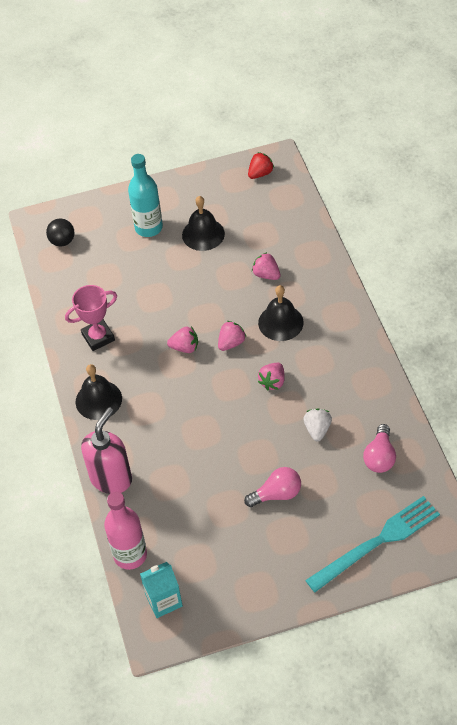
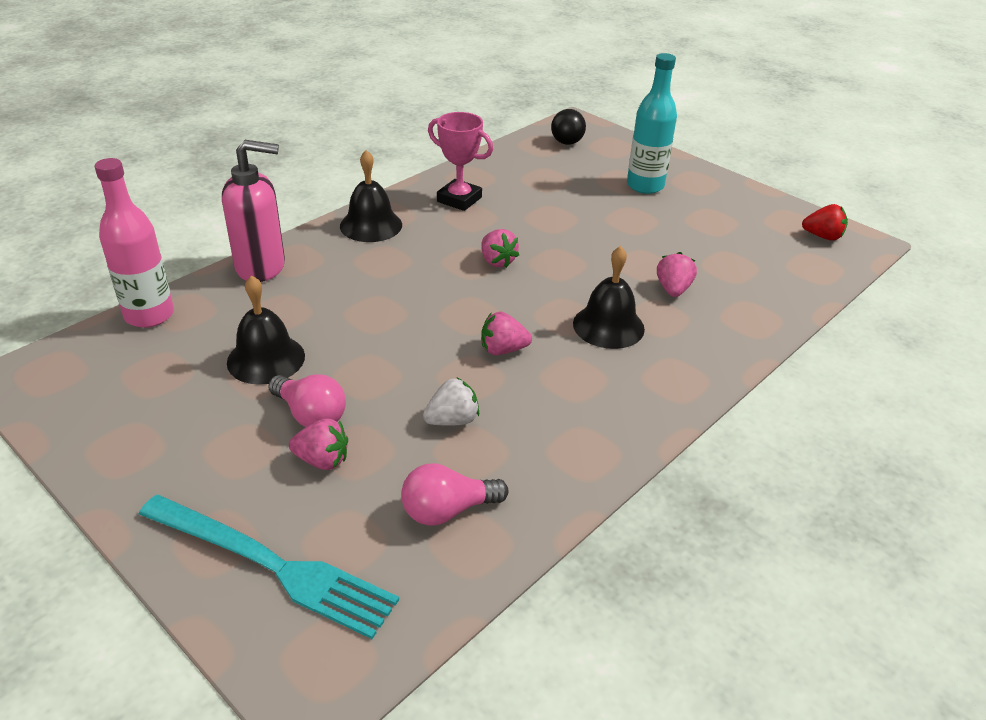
camera: 55 degrees right, 15 degrees down
turquoise carton [140,562,183,618] -> none
black bell [182,196,225,251] -> black bell moved to [227,275,305,385]
pink strawberry [218,321,246,351] -> pink strawberry moved to [289,418,348,470]

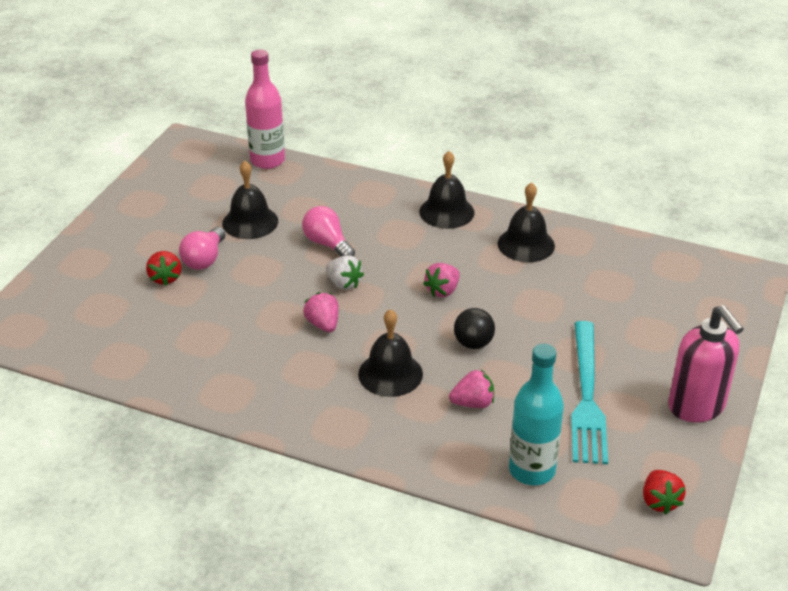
camera: 70 degrees right, 0 degrees up
turquoise fork [139,495,399,639] -> turquoise fork moved to [571,321,608,464]
pink soap dispenser [222,140,285,282] -> pink soap dispenser moved to [668,305,744,422]
pink strawberry [289,418,348,470] -> red strawberry [146,251,181,286]
pink light bulb [401,463,508,525] -> pink light bulb moved to [302,206,355,257]
white strawberry [423,377,479,426] -> white strawberry moved to [326,255,364,290]
pink trophy [428,112,493,211] -> black bell [498,182,555,262]
black ball [551,109,586,145] -> black ball moved to [454,308,495,349]
turquoise bottle [627,53,677,194] -> turquoise bottle moved to [509,344,564,485]

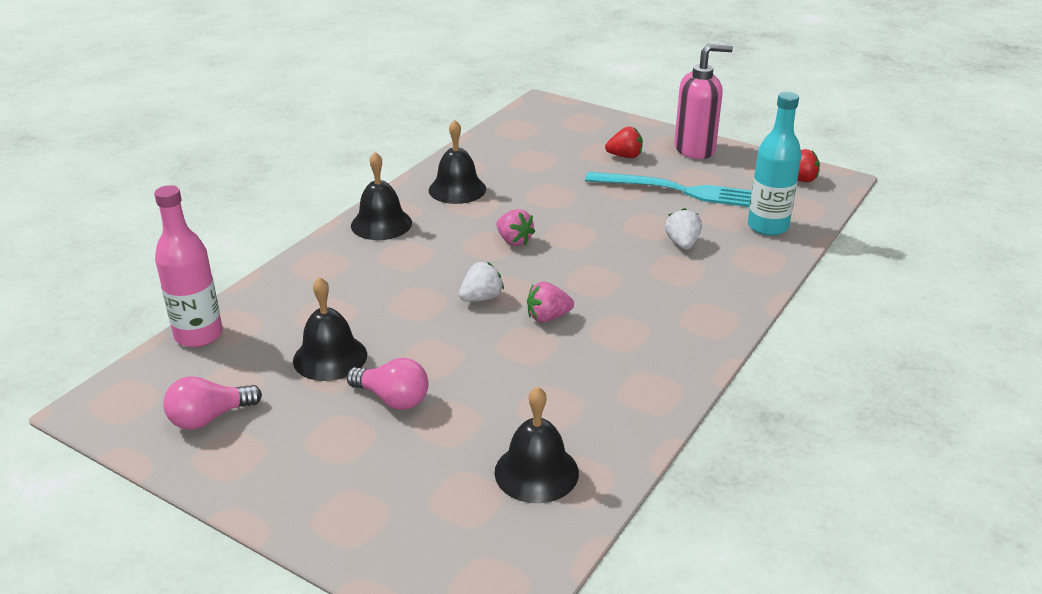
camera: 80 degrees left, 5 degrees down
red strawberry [146,251,181,286] -> red strawberry moved to [605,126,643,158]
pink light bulb [302,206,355,257] -> pink light bulb moved to [163,376,262,430]
black bell [358,309,423,397] -> black bell moved to [494,387,579,503]
pink strawberry [449,370,494,408] -> white strawberry [665,208,702,250]
black ball [454,308,495,349] -> none

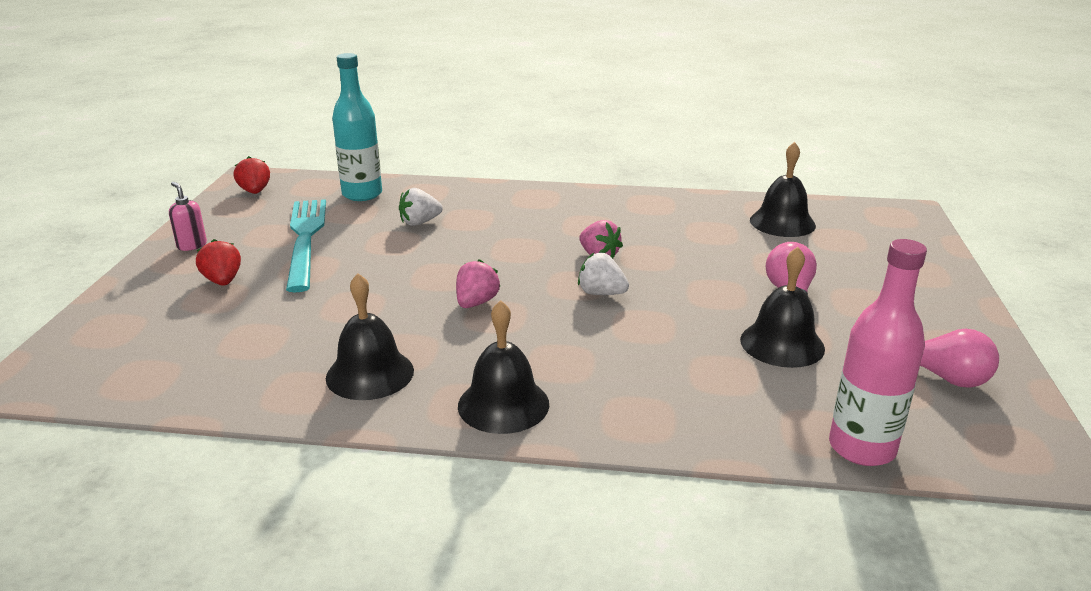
camera: 115 degrees left, 5 degrees down
pink soap dispenser [674,43,733,159] -> pink soap dispenser [169,182,207,251], size x0.48

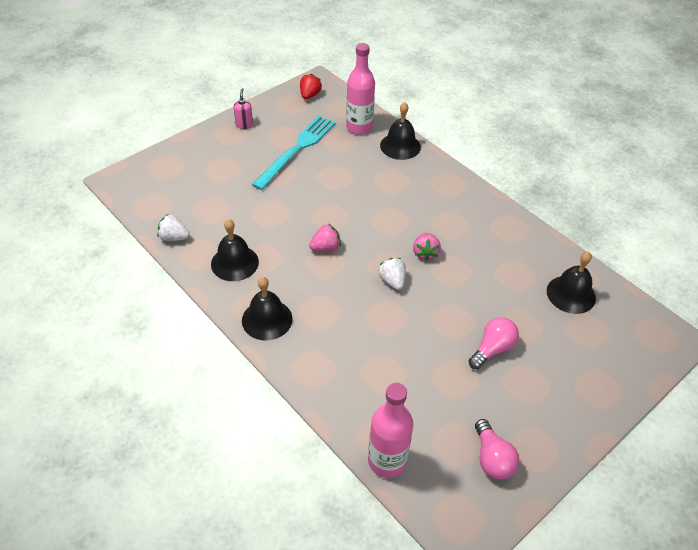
camera: 40 degrees right, 20 degrees up
red strawberry [196,239,241,286] -> none
turquoise bottle [332,53,382,201] -> pink bottle [346,43,375,134]
white strawberry [399,188,443,226] -> white strawberry moved to [157,214,190,241]
black bell [740,247,825,368] -> black bell moved to [380,102,421,160]

